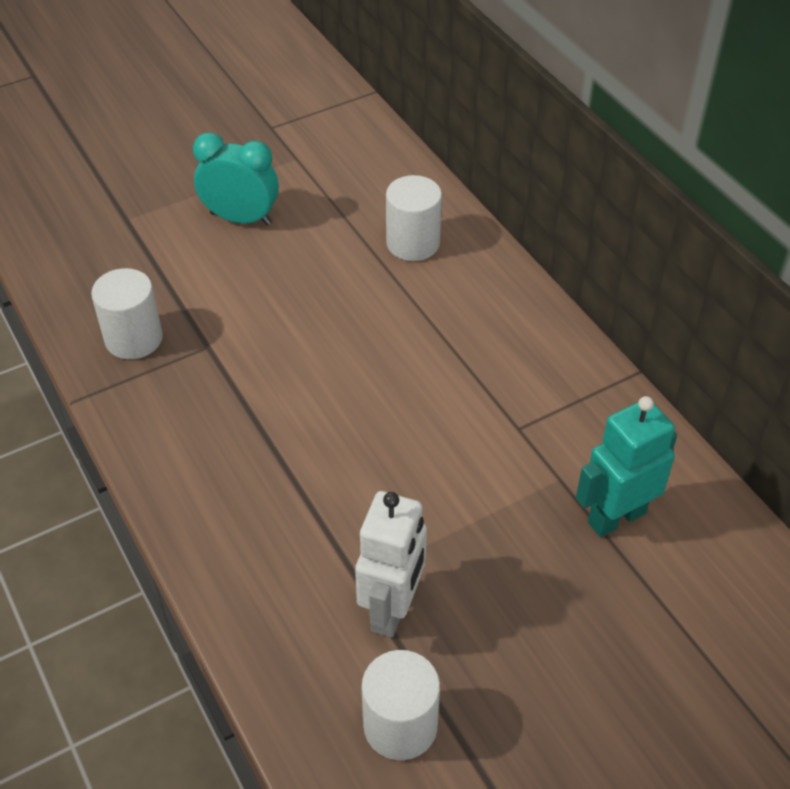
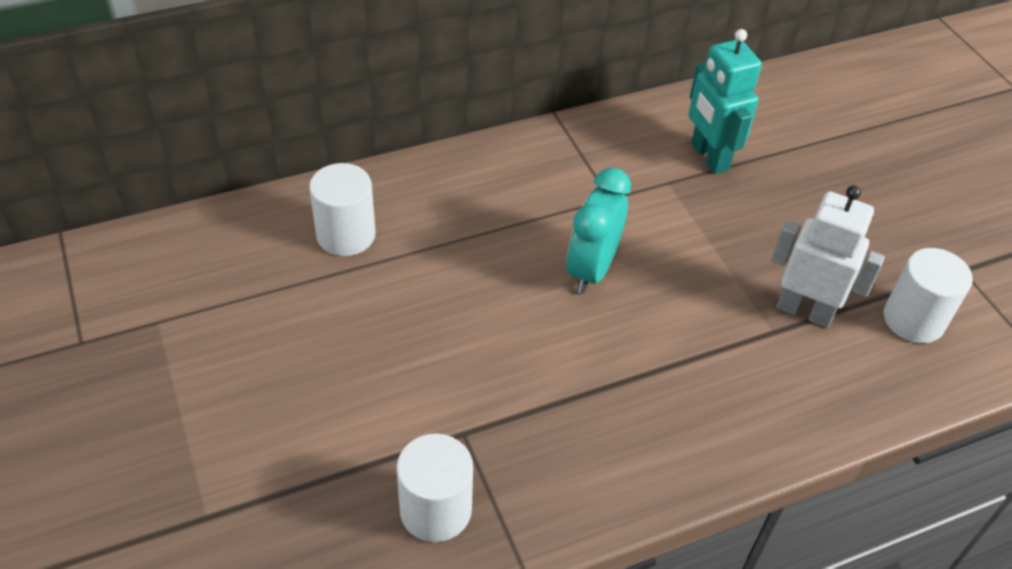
camera: 85 degrees left, 0 degrees up
turquoise clock [193,132,279,225] -> turquoise clock moved to [567,168,631,294]

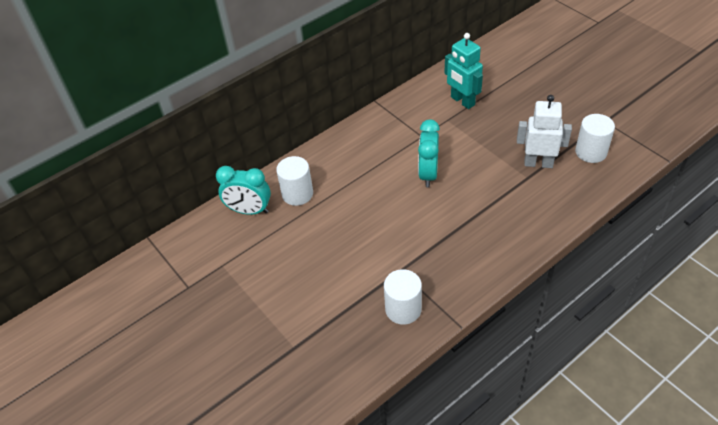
camera: 10 degrees left, 0 degrees up
none -> turquoise clock [216,166,271,215]

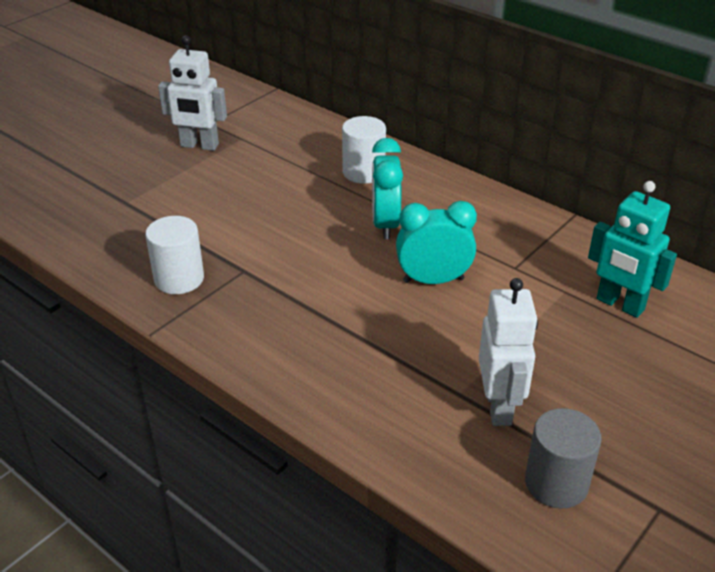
camera: 75 degrees right, 10 degrees down
turquoise clock [216,166,271,215] -> turquoise clock moved to [372,138,403,239]
turquoise robot [444,33,483,109] -> turquoise robot turned 90 degrees counterclockwise [588,181,677,318]
white cylinder [575,114,615,163] -> grey cylinder [525,408,602,508]
none -> white robot [158,36,227,151]

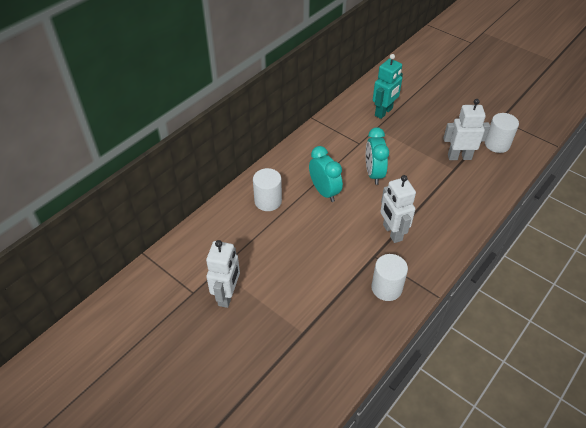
camera: 90 degrees left, 10 degrees up
turquoise clock [372,138,403,239] -> turquoise clock turned 120 degrees counterclockwise [309,146,343,202]
grey cylinder [525,408,602,508] -> white cylinder [485,113,519,153]
none -> white robot [380,175,416,243]

